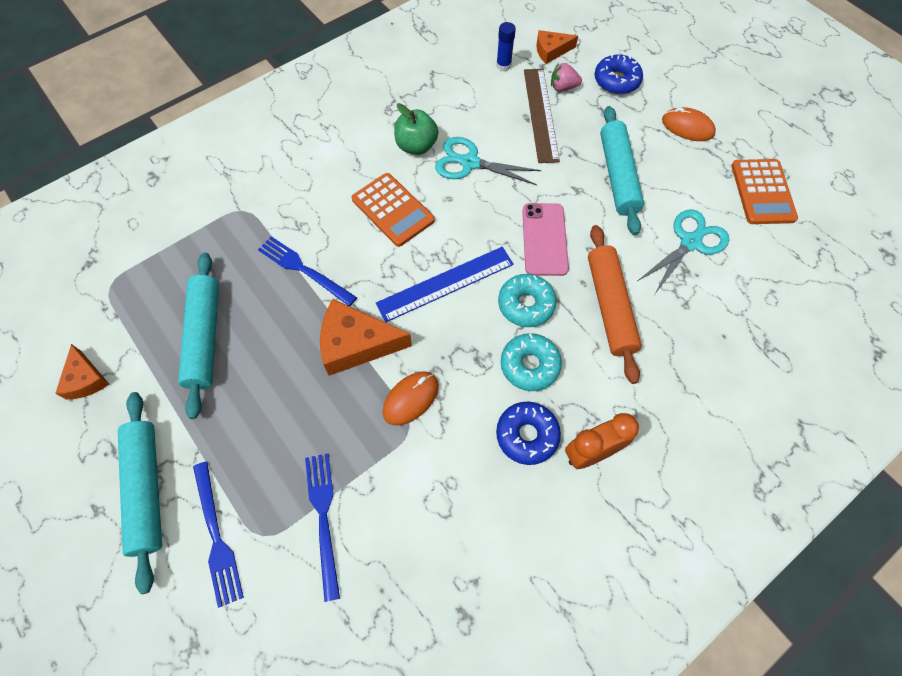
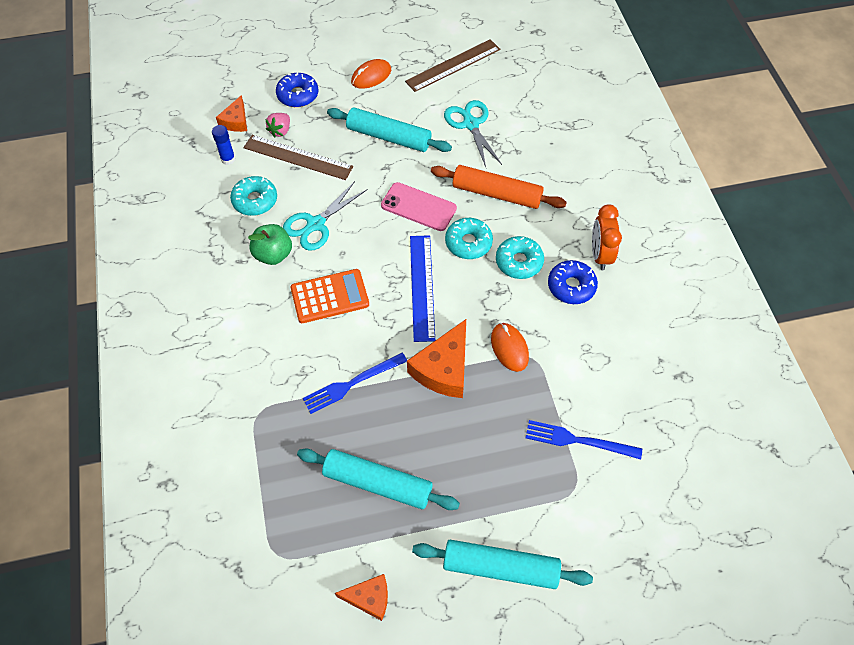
camera: 65 degrees left, 5 degrees down
blue fork [193,461,244,608] -> none
orange calculator [731,159,798,224] -> brown ruler [405,39,500,92]
none -> turquoise donut [230,176,277,216]

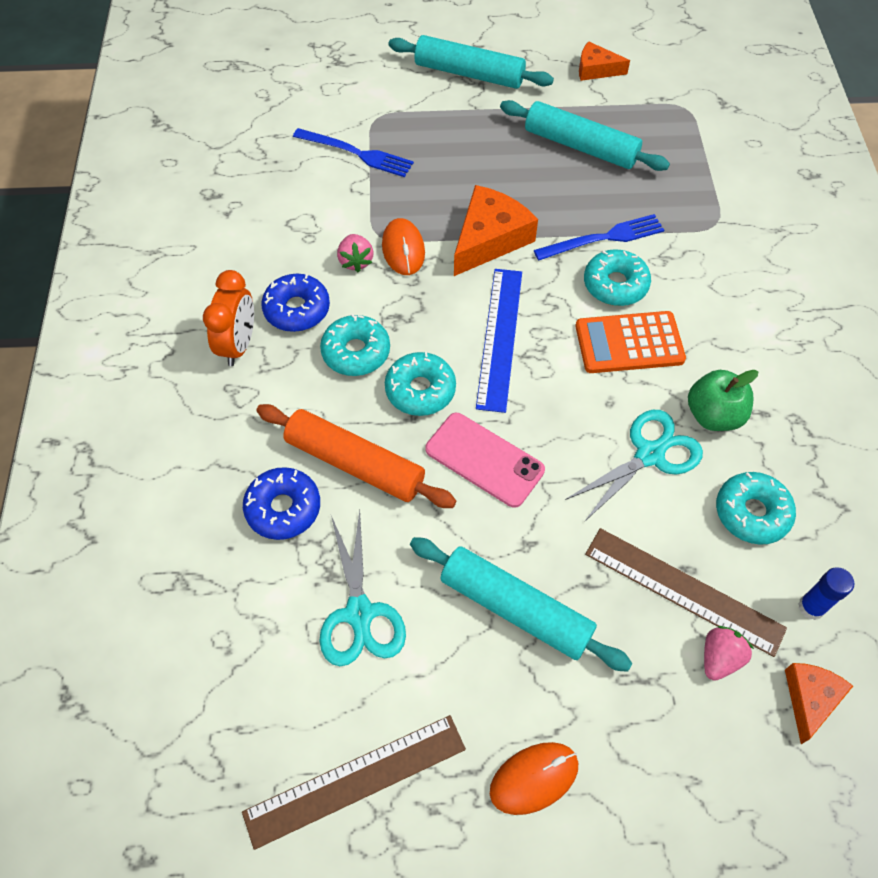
camera: 170 degrees left, 0 degrees up
blue donut [276,72,319,107] -> blue donut moved to [243,467,320,540]
none -> pink strawberry [337,234,374,272]
none -> turquoise donut [584,249,651,306]

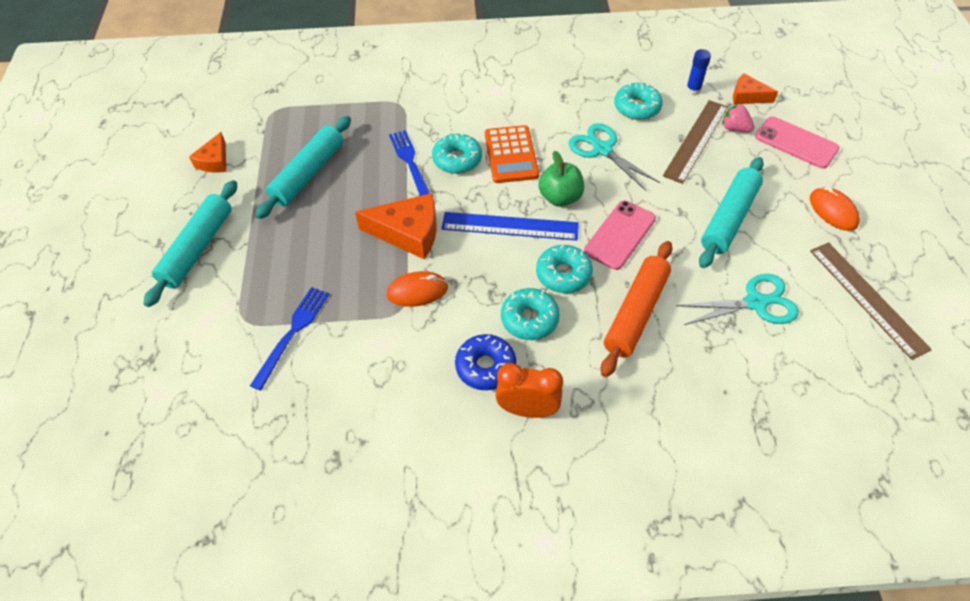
camera: 90 degrees left, 5 degrees down
blue donut [243,467,320,540] -> none
pink strawberry [337,234,374,272] -> none
orange cheese [454,185,538,276] -> orange cheese turned 150 degrees clockwise [355,193,437,259]
green apple [688,370,758,431] -> green apple moved to [538,151,584,207]
none -> pink phone [755,117,840,169]

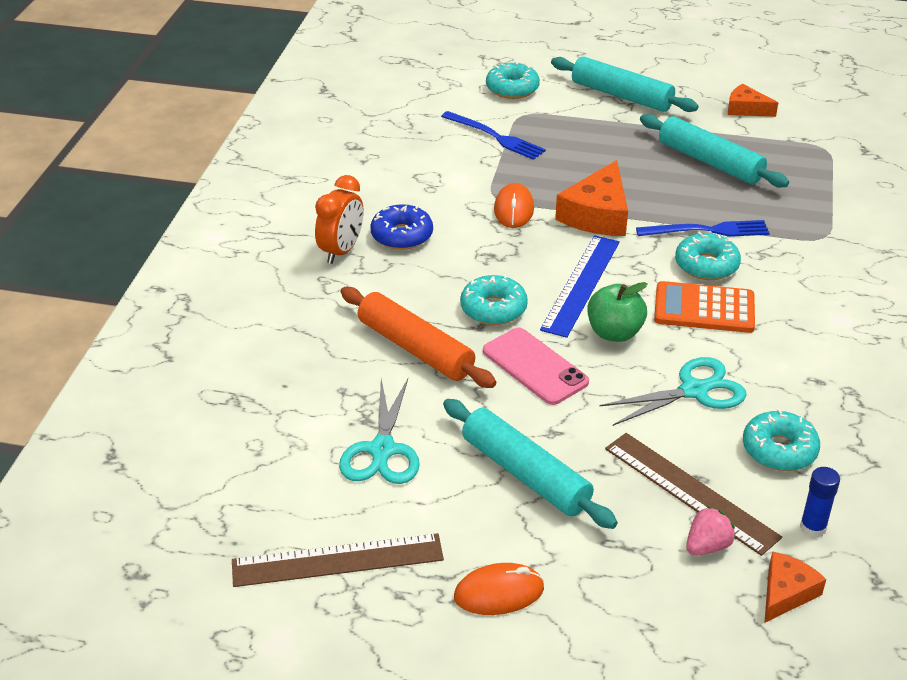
camera: 105 degrees right, 15 degrees down
turquoise donut [501,288,560,340] -> turquoise donut moved to [486,61,540,99]
pink phone [755,117,840,169] -> none

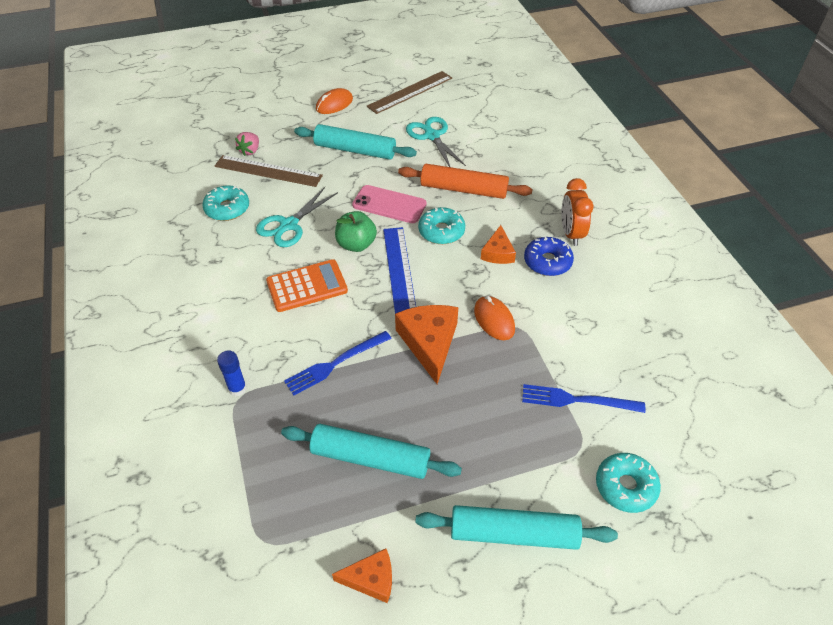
camera: 150 degrees right, 10 degrees up
turquoise donut [675,232,741,280] -> none
orange cheese [764,551,826,623] -> orange cheese moved to [481,225,516,264]
blue glue stick [800,467,840,538] -> blue glue stick moved to [217,350,247,396]

